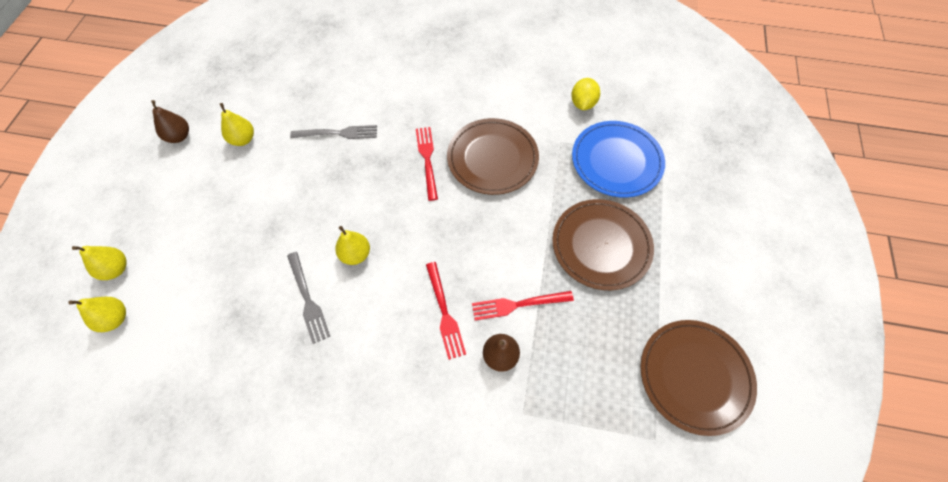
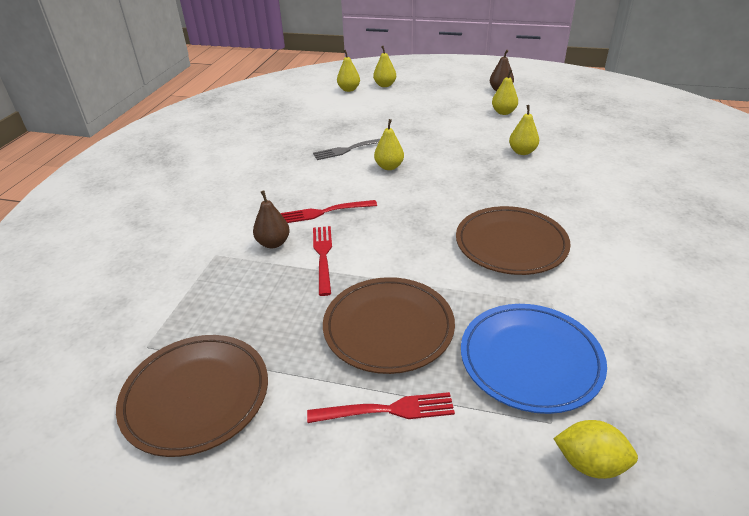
camera: 95 degrees right, 25 degrees down
grey fork [290,125,377,139] -> yellow pear [509,105,539,155]
red fork [416,127,438,201] -> red fork moved to [307,392,455,423]
yellow lemon [571,78,600,110] -> yellow lemon moved to [553,420,638,479]

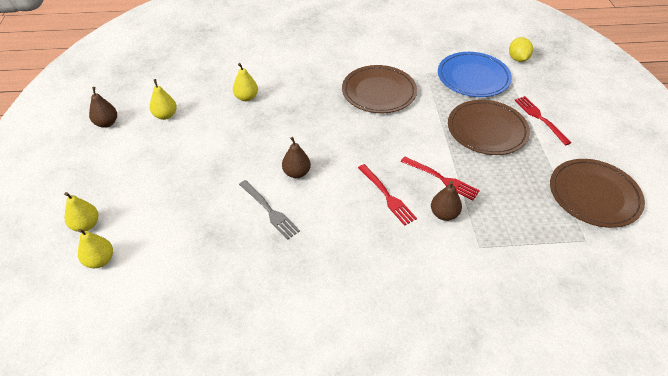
camera: 110 degrees left, 10 degrees up
red fork [313,226,332,296] -> red fork turned 120 degrees counterclockwise [401,156,480,200]
yellow pear [374,119,404,170] -> brown pear [282,137,311,178]

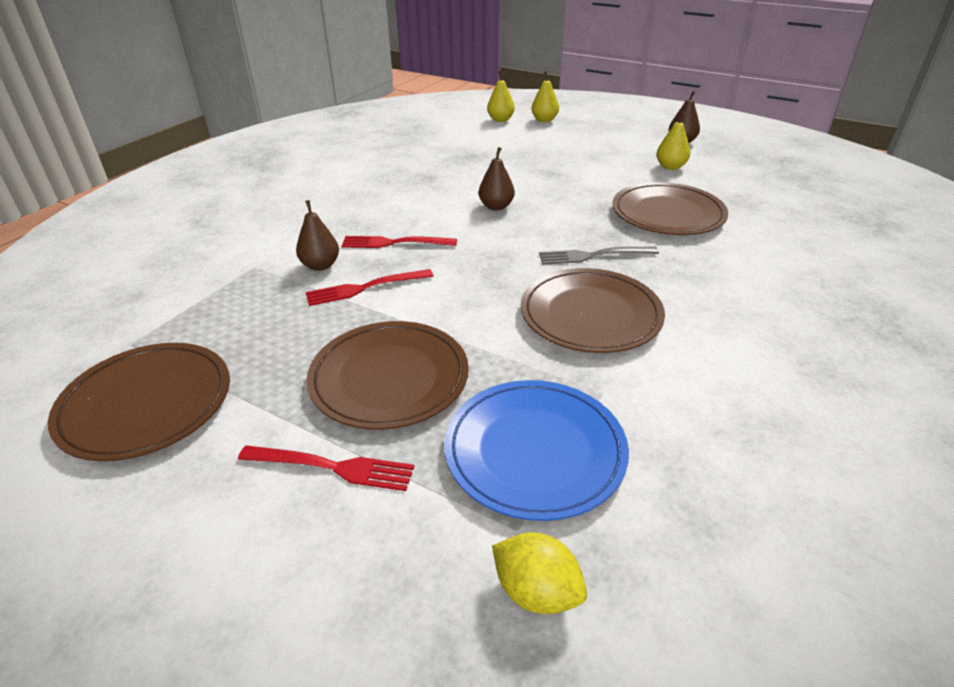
camera: 125 degrees right, 10 degrees down
yellow pear [233,63,258,101] -> brown plate [613,182,728,235]
grey fork [239,180,300,240] -> grey fork moved to [539,247,659,265]

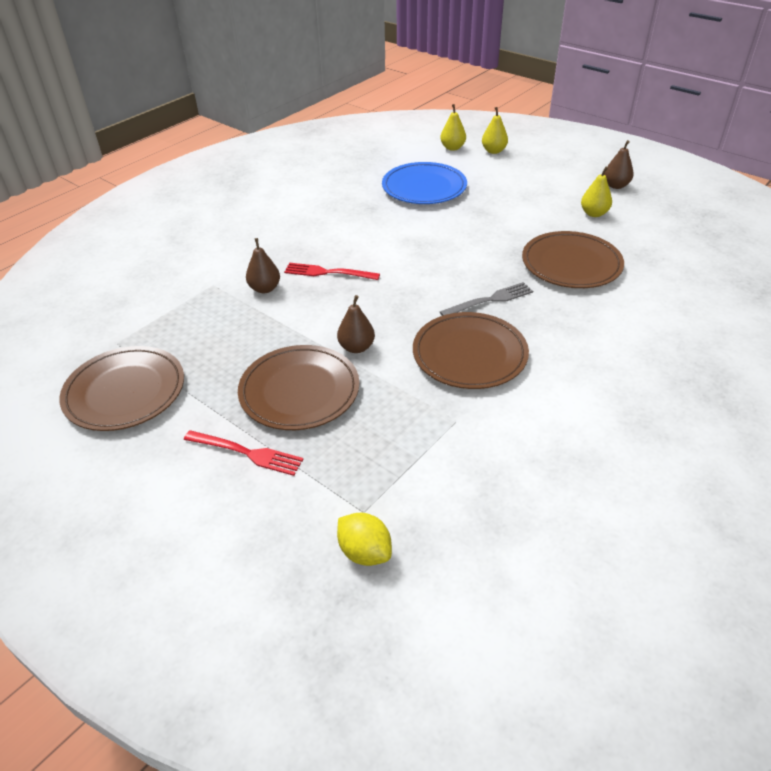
camera: 10 degrees right, 5 degrees up
red fork [306,269,433,306] -> none
blue plate [444,380,629,521] -> blue plate moved to [382,162,467,204]
brown pear [479,147,515,211] -> brown pear moved to [337,295,375,353]
grey fork [539,247,659,265] -> grey fork turned 150 degrees clockwise [440,282,533,316]

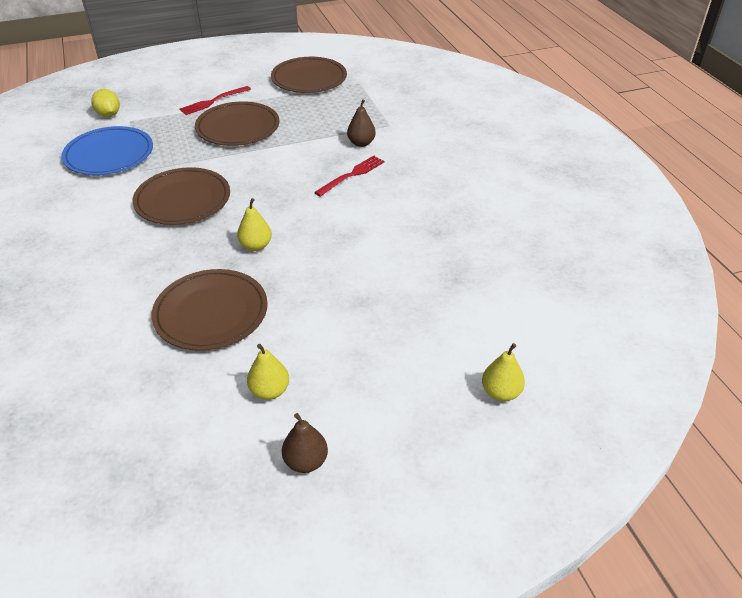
camera: 120 degrees right, 0 degrees up
brown pear [337,295,375,353] -> none
yellow lemon [337,512,392,566] -> yellow lemon turned 75 degrees clockwise [91,89,120,117]
blue plate [382,162,467,204] -> blue plate moved to [61,126,153,175]
yellow pear [440,104,466,151] -> yellow pear moved to [237,198,272,251]
grey fork [440,282,533,316] -> none

